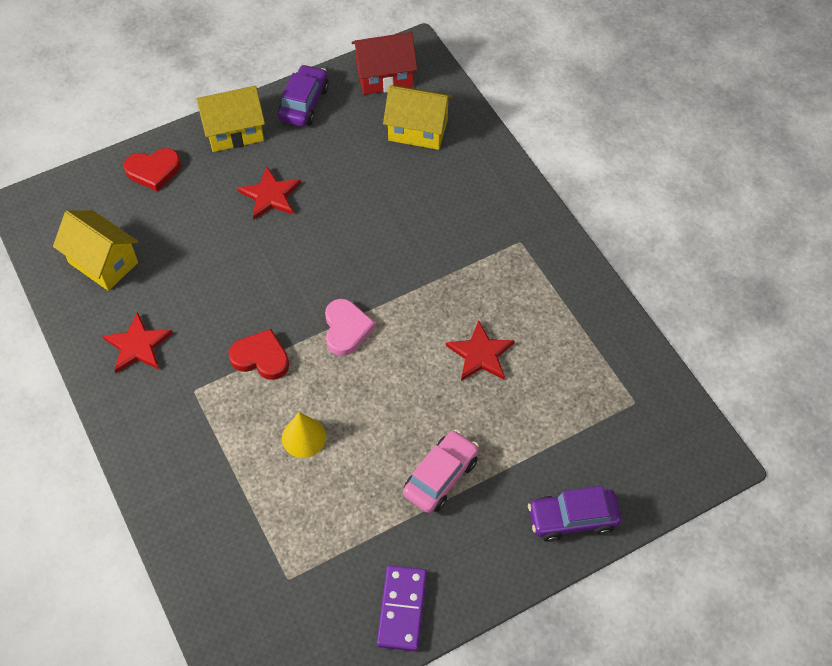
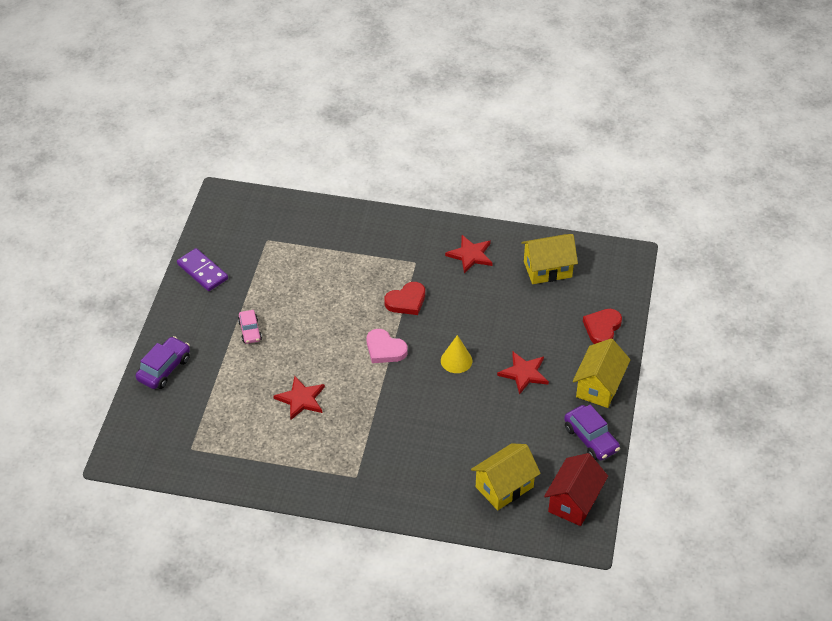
camera: 130 degrees right, 10 degrees down
yellow cone [282,412,326,458] -> yellow cone moved to [441,335,472,373]
pink car [403,430,479,513] -> pink car [238,310,262,344], size x0.66

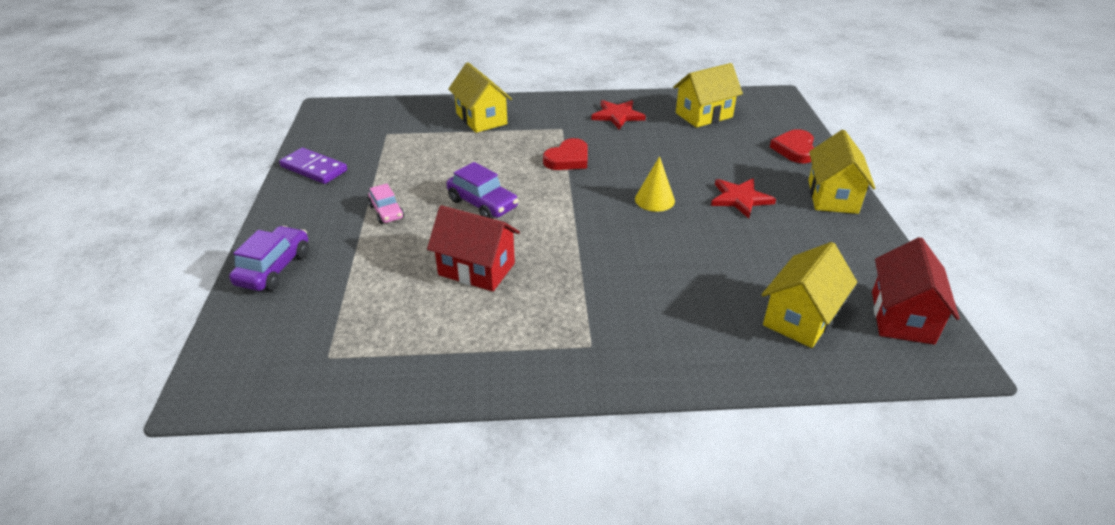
camera: 15 degrees left, 10 degrees down
red star [273,376,325,420] -> red house [427,205,520,291]
pink heart [367,329,408,363] -> none
purple car [564,405,620,460] -> purple car moved to [446,162,519,219]
none -> yellow house [448,62,512,133]

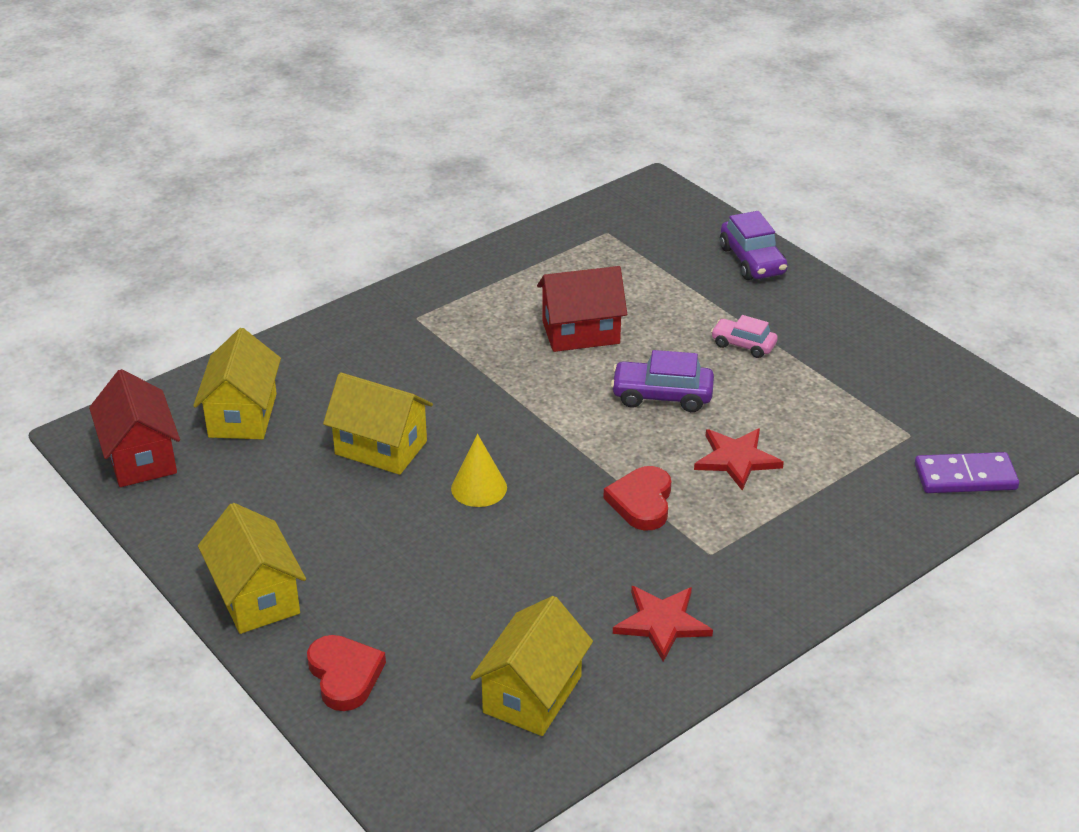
camera: 145 degrees right, 0 degrees up
purple domino [279,148,347,184] -> purple domino moved to [915,452,1019,493]
yellow house [448,62,512,133] -> yellow house moved to [323,372,433,475]
red star [711,178,776,218] -> red star moved to [694,429,784,491]

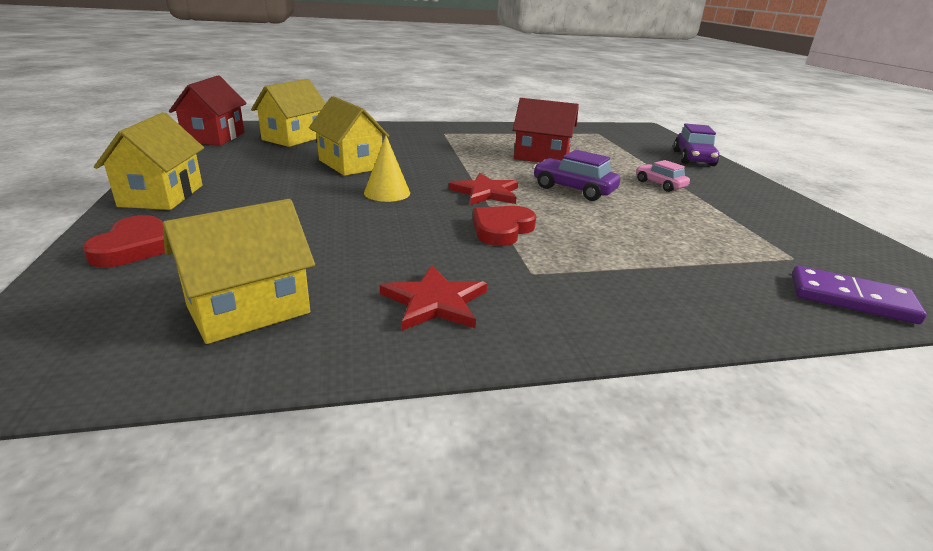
camera: 25 degrees right, 10 degrees down
red star [694,429,784,491] -> red star moved to [449,173,518,205]

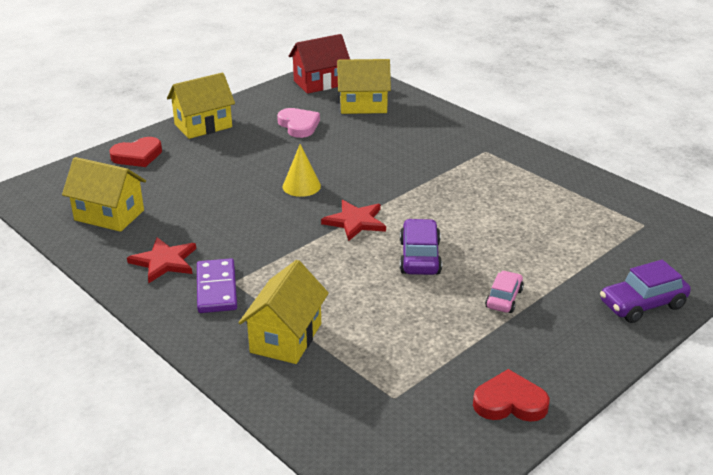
camera: 60 degrees right, 5 degrees up
yellow house [309,96,389,176] -> yellow house moved to [239,260,329,364]
red heart [473,206,536,246] -> red heart moved to [473,369,550,422]
red house [513,98,579,162] -> none
purple domino [792,266,927,324] -> purple domino moved to [197,258,237,313]
none -> pink heart [277,108,320,138]

